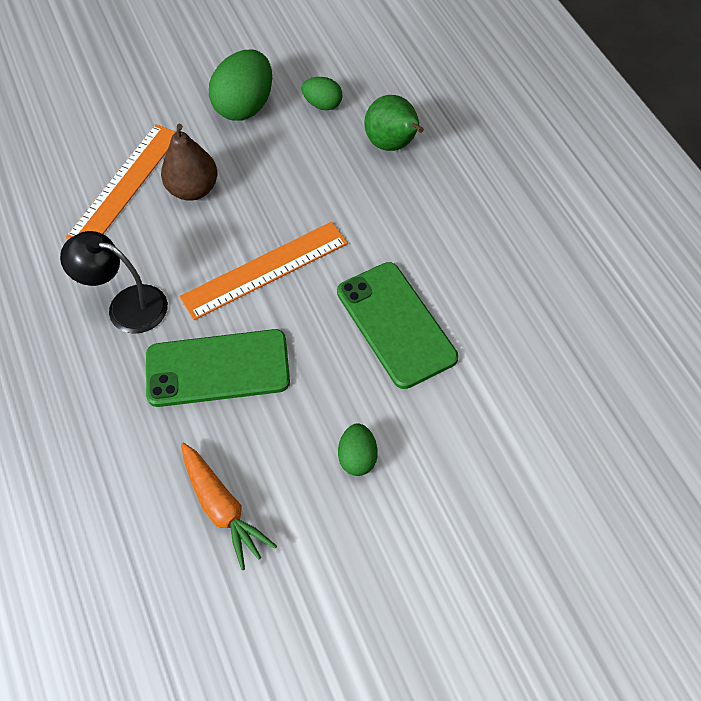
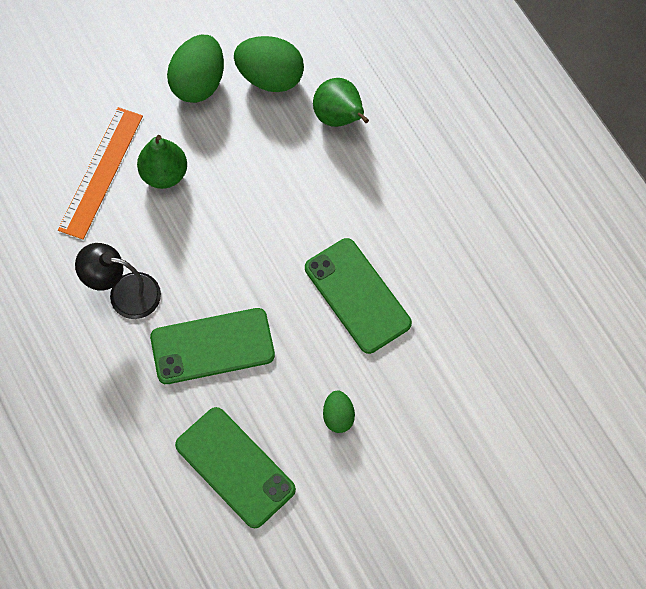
camera: 10 degrees left, 10 degrees up
brown pear [161,124,218,201] -> green pear [137,135,187,189]
orange ruler [179,222,348,320] -> none
orange carrot [181,442,277,570] -> green phone [175,407,296,528]
green egg [302,77,342,110] -> green egg [234,36,304,92], size x1.84

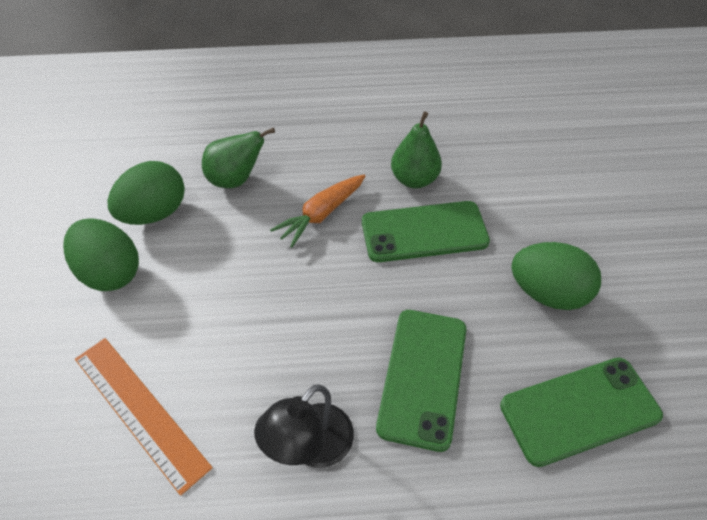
camera: 65 degrees left, 15 degrees down
green pear [137,135,187,189] -> green pear moved to [391,111,442,188]
green egg [323,391,355,433] -> green egg [511,242,601,310], size x1.84
none -> orange carrot [270,175,365,248]

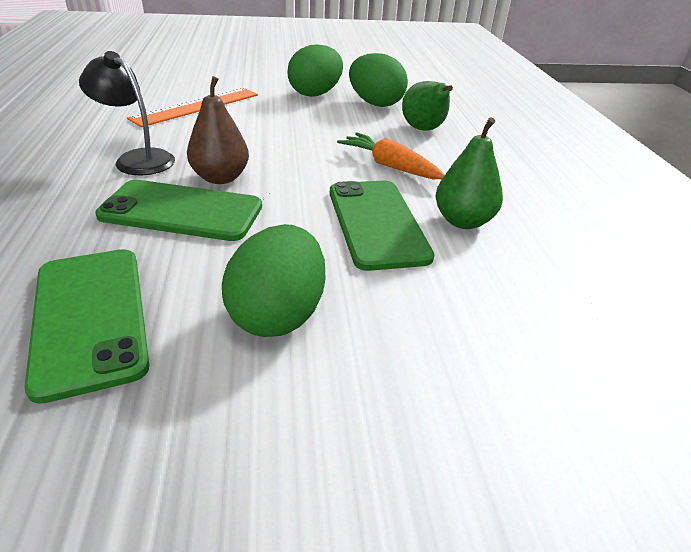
camera: 85 degrees right, 15 degrees down
none -> brown pear [187,76,249,184]

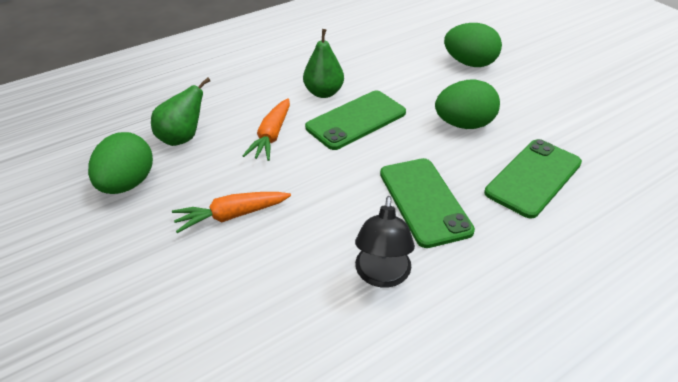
camera: 115 degrees left, 5 degrees up
orange ruler [127,88,258,127] -> none
brown pear [187,76,249,184] -> none
green egg [287,44,343,97] -> green egg moved to [444,23,502,67]
none -> orange carrot [172,192,291,233]

